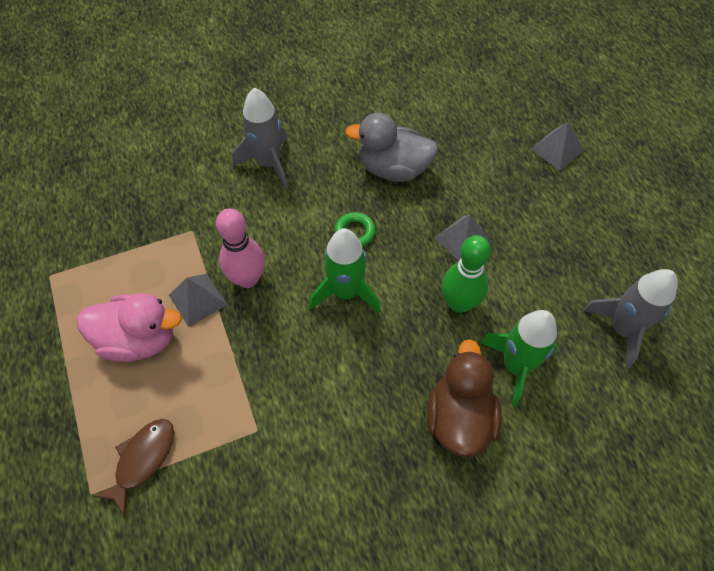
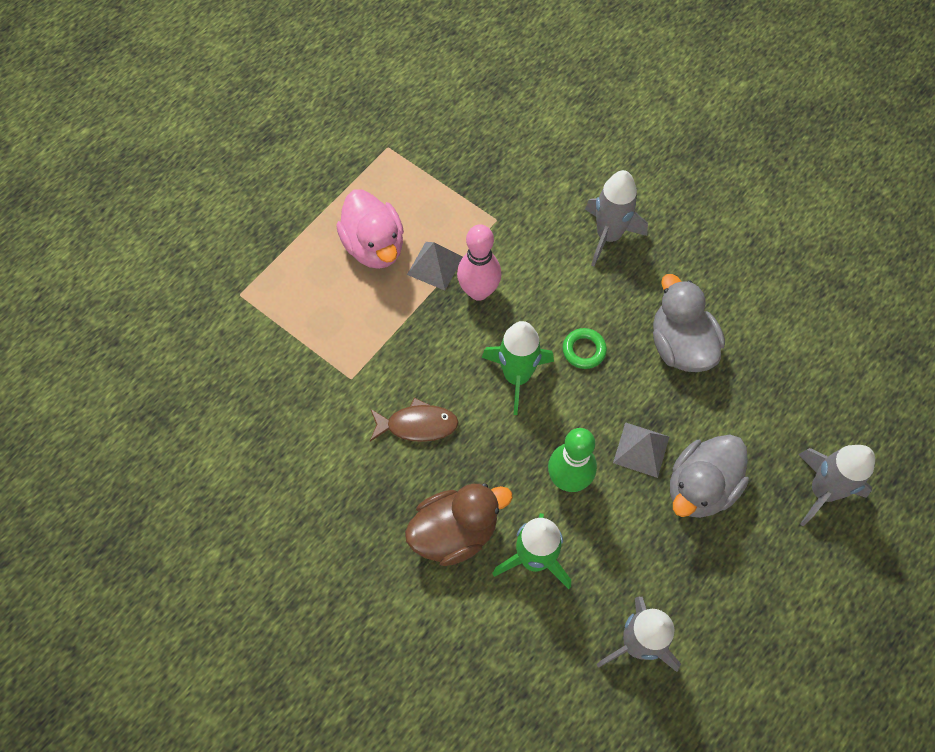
camera: 60 degrees right, 5 degrees up
brown fish [93,419,174,516] -> brown fish moved to [370,398,459,442]
grey pyramid [531,122,584,171] -> grey rocket [798,445,875,526]
none -> grey duck [670,435,749,518]

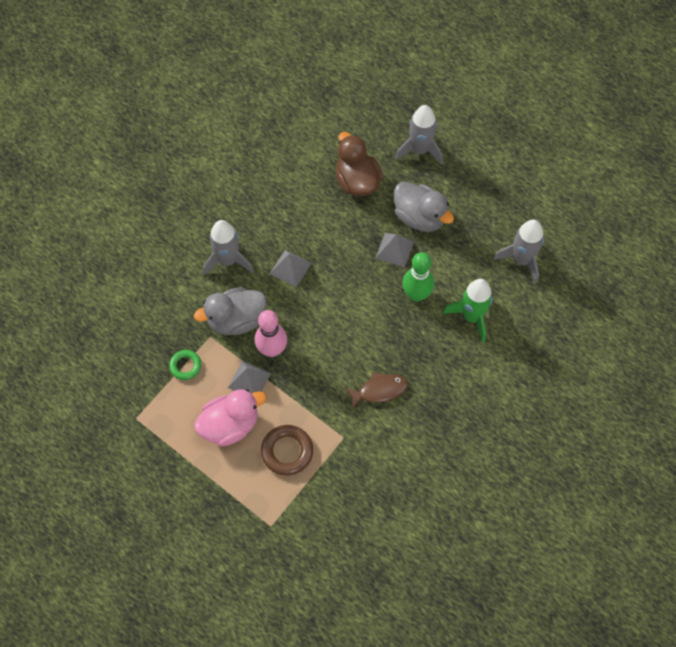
camera: 90 degrees left, 0 degrees up
brown fish [370,398,459,442] -> brown fish turned 75 degrees clockwise [344,372,408,410]
brown duck [405,483,513,566] -> brown duck moved to [335,132,383,196]
green rocket [482,321,554,415] -> none
green ring [563,328,607,369] -> green ring moved to [169,350,201,380]
grey duck [653,274,725,372] -> grey duck moved to [194,287,266,335]
none -> brown ring [261,425,313,476]
none -> grey pyramid [270,250,311,288]

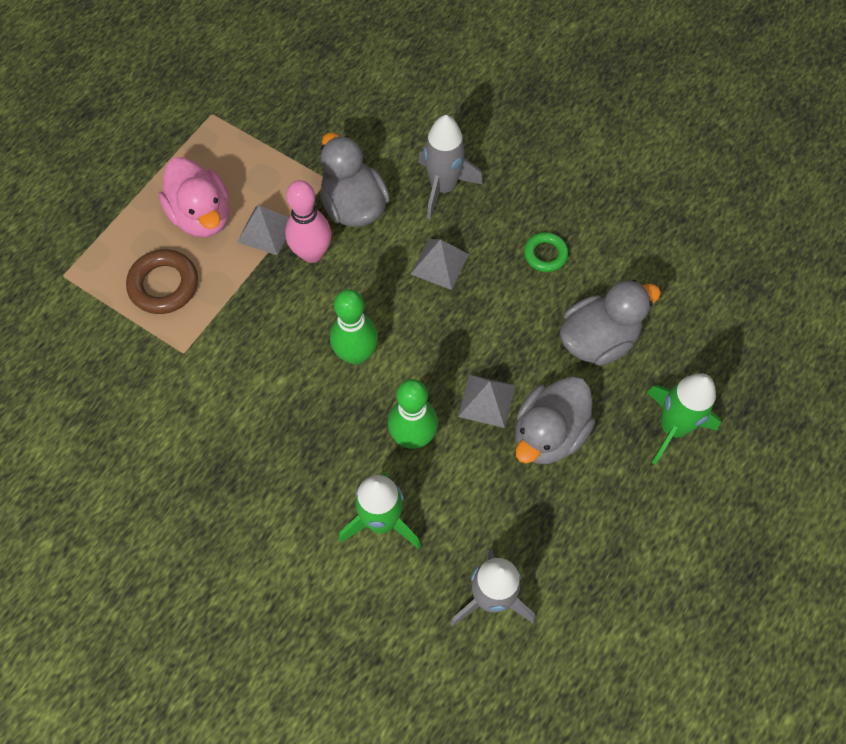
camera: 85 degrees right, 0 degrees up
green ring [169,350,201,380] -> green ring moved to [524,232,568,272]
brown duck [335,132,383,196] -> grey duck [560,280,661,366]
brown fish [344,372,408,410] -> none
grey rocket [395,105,443,165] -> green rocket [647,373,721,464]
none -> green bowling pin [330,289,378,365]

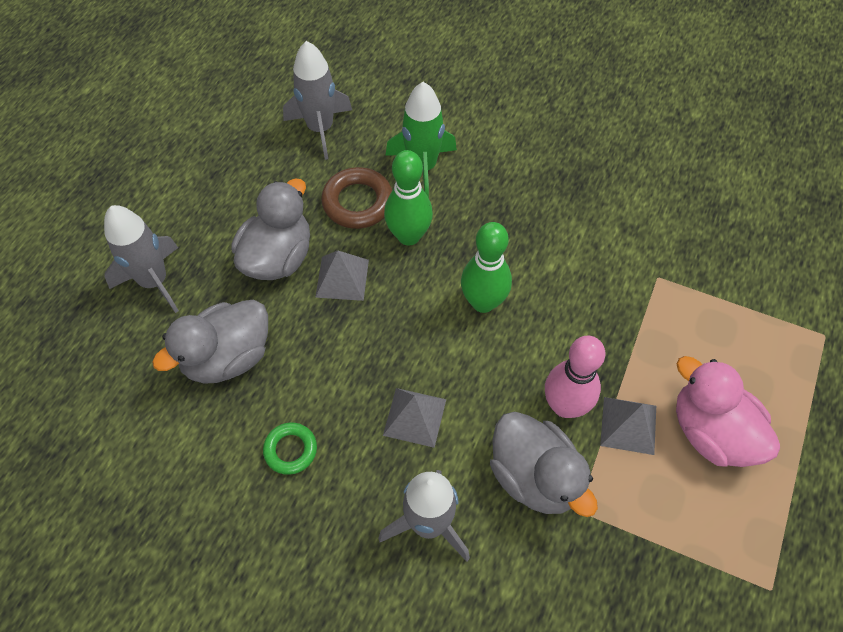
camera: 170 degrees right, 5 degrees down
brown ring [126,249,198,314] -> brown ring moved to [321,167,392,229]
green rocket [647,373,721,464] -> grey rocket [104,205,179,313]

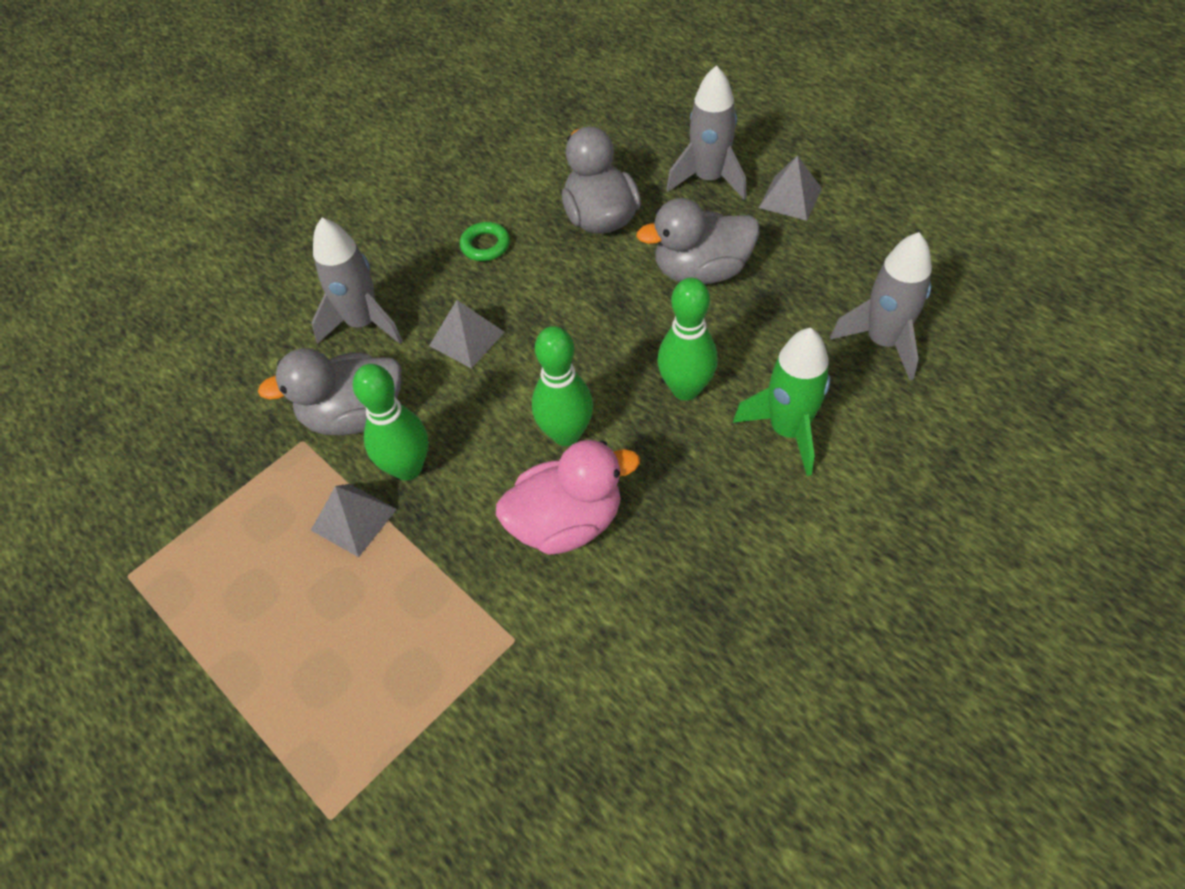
camera: 115 degrees right, 5 degrees down
grey duck [231,178,310,280] -> grey duck turned 120 degrees clockwise [636,198,759,284]
grey pyramid [315,250,369,301] -> grey pyramid moved to [759,155,822,221]
brown ring [321,167,392,229] -> none
pink bowling pin [545,336,605,418] -> green bowling pin [353,364,428,481]
pink duck [676,356,780,467] -> pink duck moved to [496,440,640,555]

